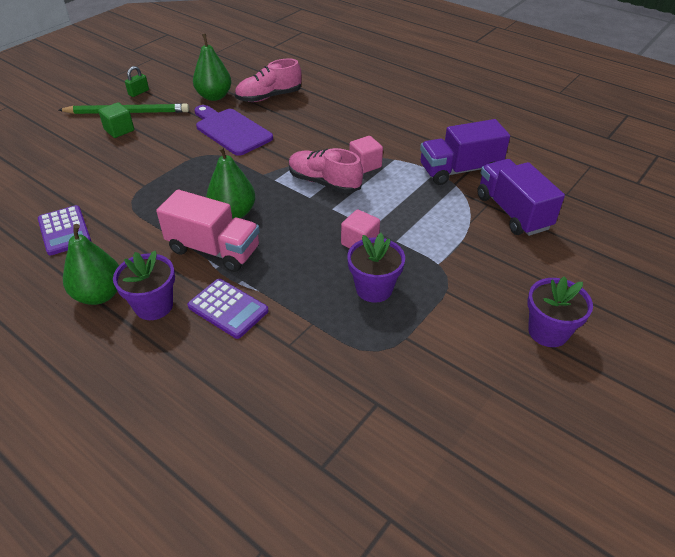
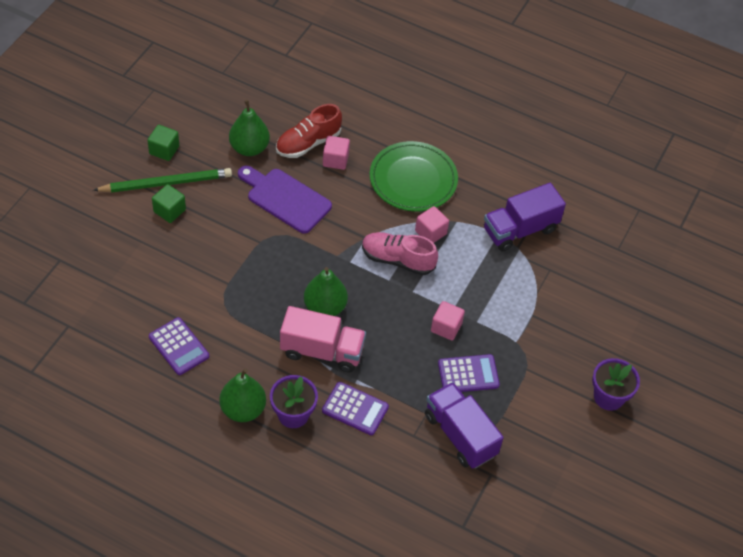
camera: 15 degrees left, 10 degrees up
green padlock [125,66,149,97] -> green cube [148,125,179,161]
pink shoe [235,58,302,102] -> red shoe [276,104,342,158]
purple flower pot [347,233,405,303] -> purple calculator [438,354,500,392]
purple truck [477,159,565,236] -> purple truck moved to [425,382,504,469]
none -> pink cube [323,136,350,170]
none -> green plate [370,141,458,211]

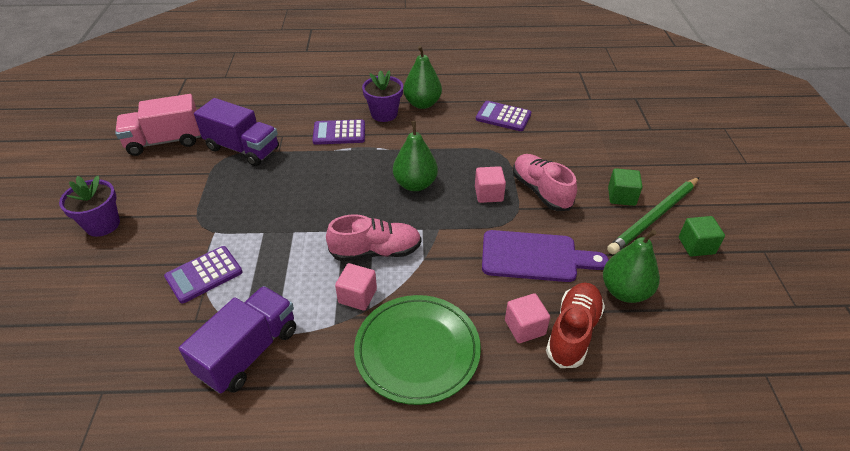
camera: 155 degrees right, 10 degrees down
pink truck [280,306,366,373] -> pink truck moved to [115,94,201,156]
pink cube [431,301,465,340] -> pink cube moved to [475,166,506,203]
purple calculator [438,354,500,392] -> purple calculator moved to [164,246,243,303]
none -> pink shoe [513,154,577,211]

